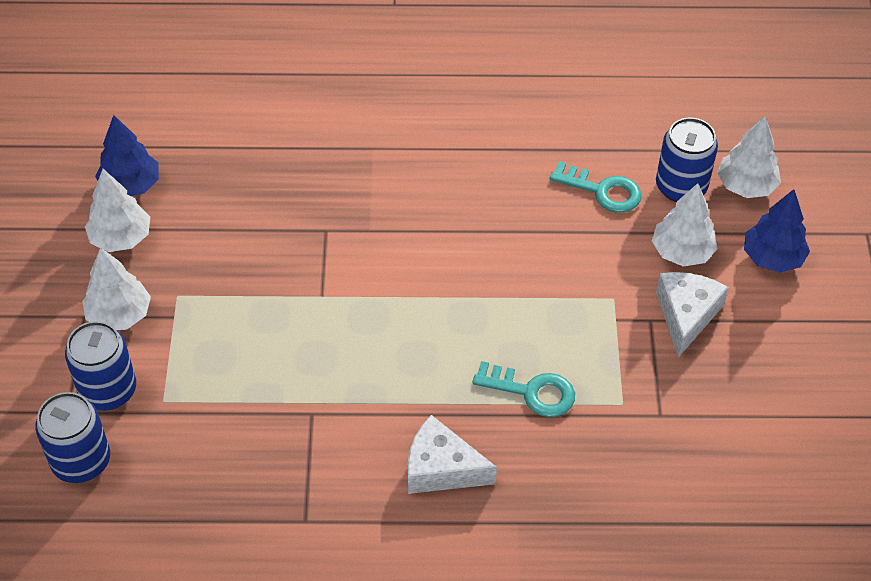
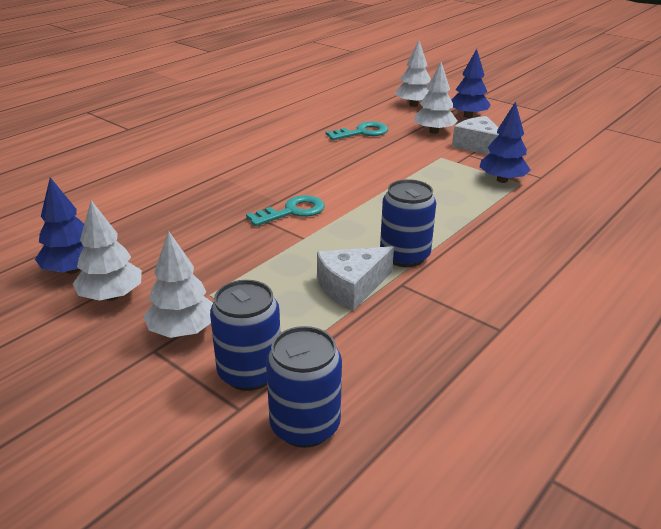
camera: 50 degrees left, 20 degrees down
white cheese [408,415,497,494] -> white cheese moved to [317,246,394,311]
turquoise key [472,361,575,417] -> turquoise key moved to [246,195,325,226]
blue can [656,118,718,202] -> blue can moved to [380,179,436,267]
none -> blue tree [480,101,531,183]

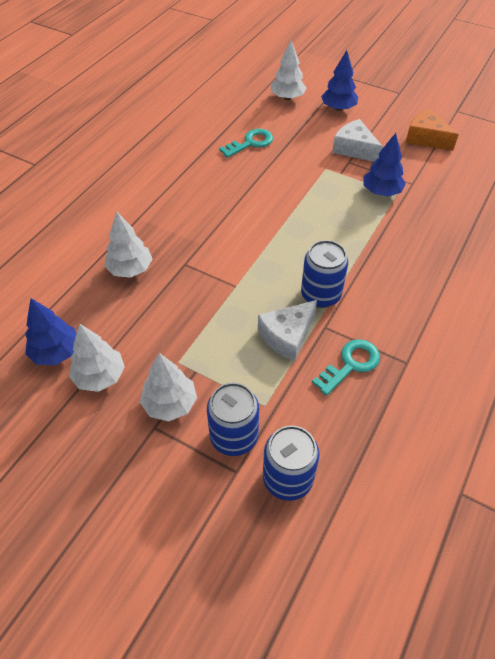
camera: 10 degrees left, 20 degrees up
turquoise key [246,195,325,226] -> turquoise key moved to [312,339,380,396]
white tree [414,62,457,134] -> white tree moved to [104,212,152,278]
none -> orange cheese [405,109,459,151]

